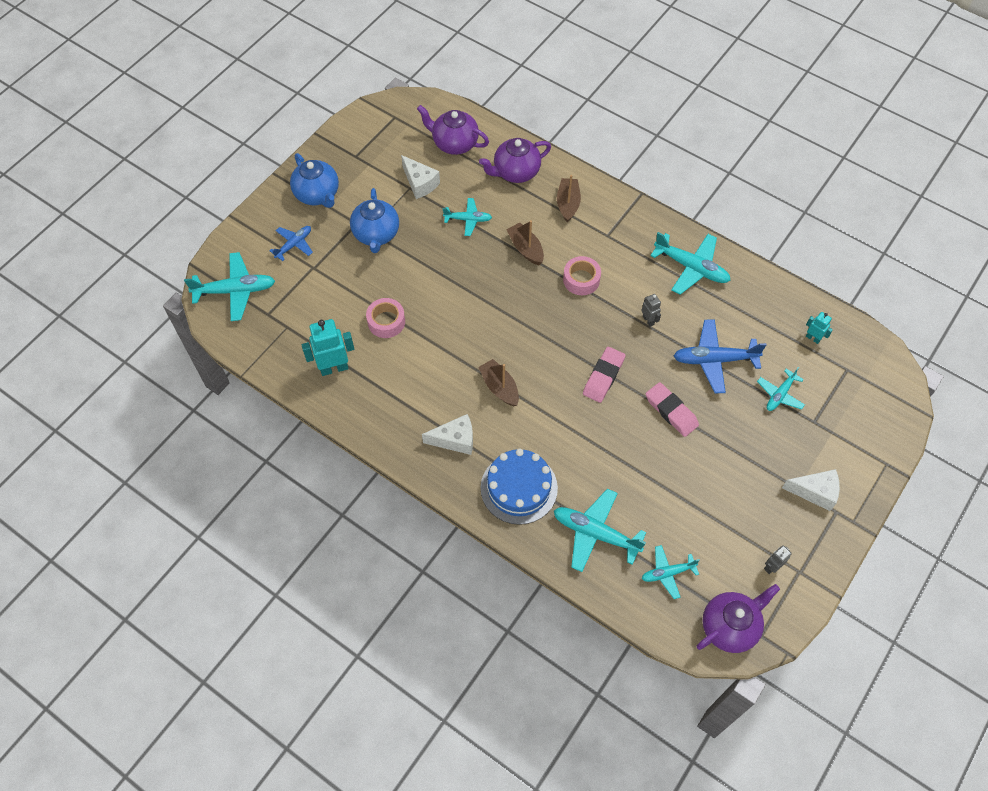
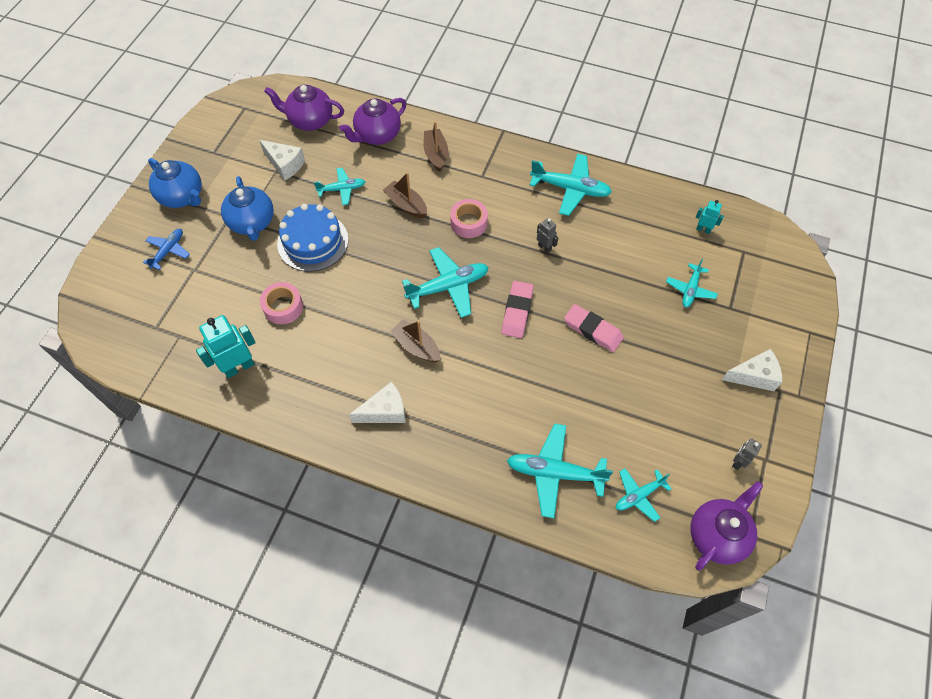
camera: 15 degrees left, 0 degrees up
turquoise plane [184,252,275,321] -> turquoise plane moved to [402,247,489,318]
blue cake [481,449,558,525] -> blue cake moved to [277,204,349,272]
blue plane [674,319,766,393] -> none

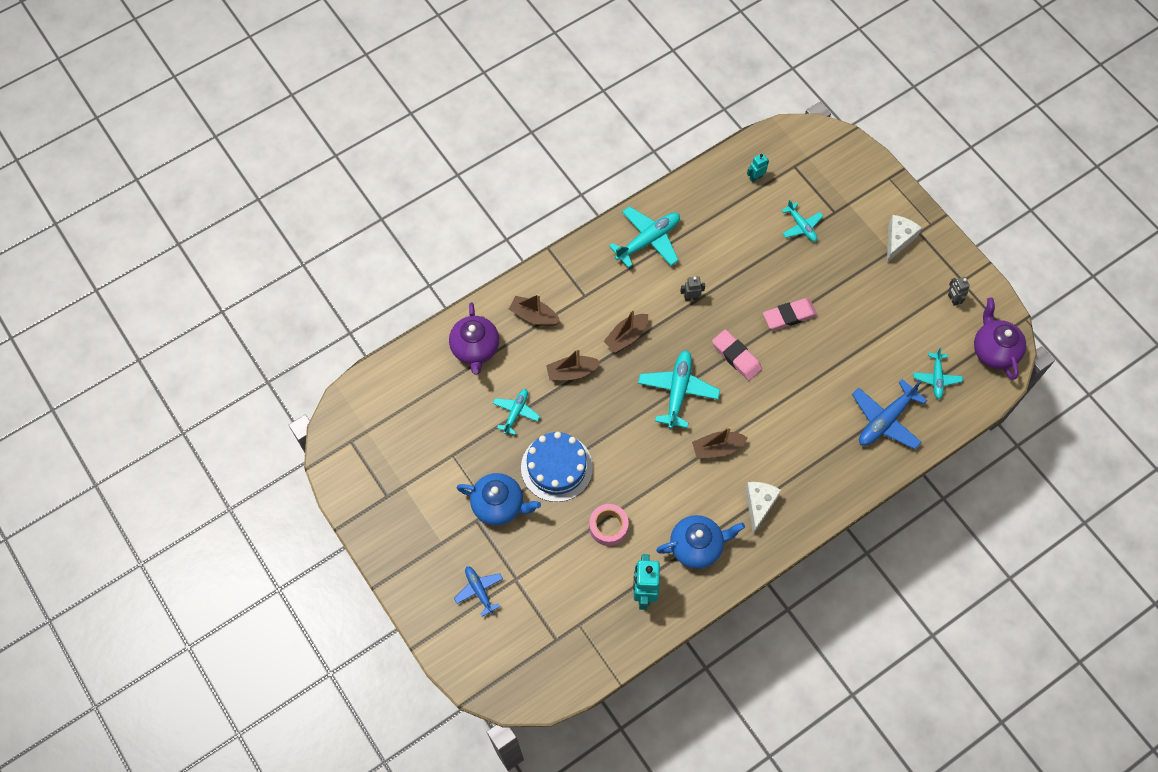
camera: 55 degrees left, 5 degrees up
blue teapot [148,158,202,208] -> blue teapot moved to [656,515,745,569]
white cheese [259,140,305,181] -> none
purple teapot [264,85,344,131] -> none
pink tape [450,199,488,238] -> brown boat [603,309,648,353]
turquoise plane [507,424,613,518] -> blue plane [852,379,927,449]

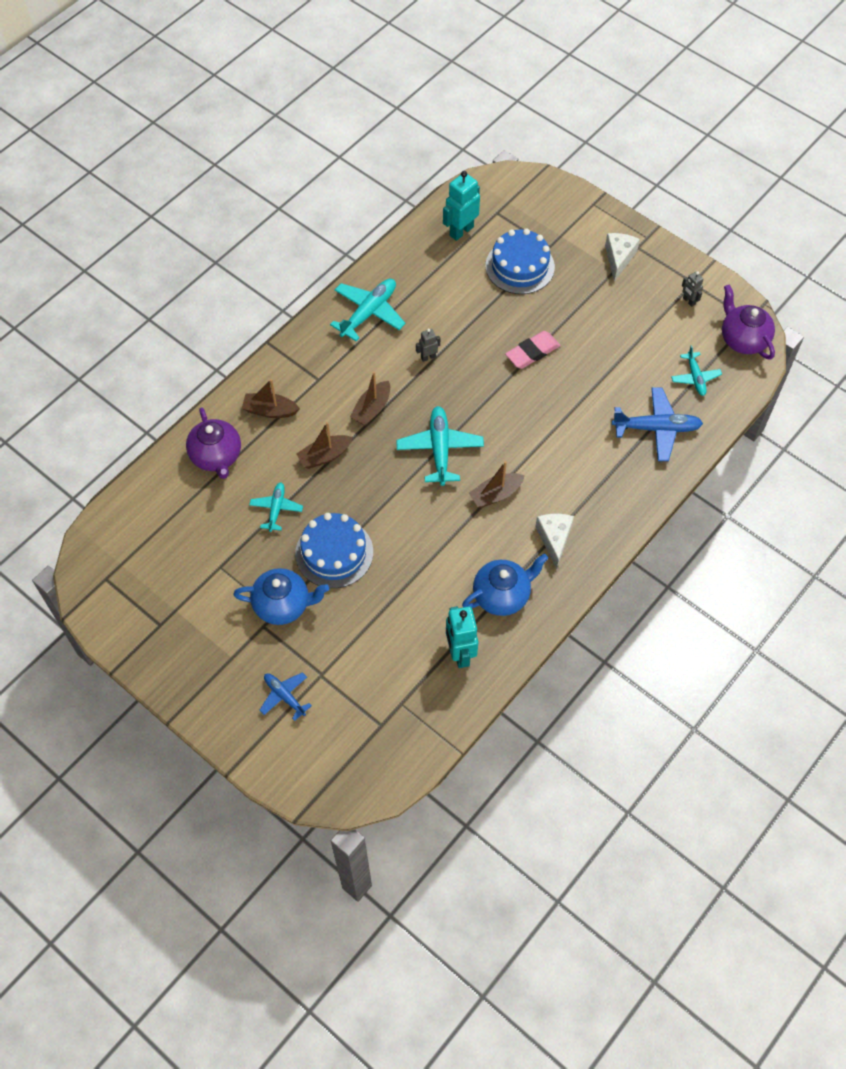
camera: 15 degrees left, 5 degrees down
pink tape [589,504,629,546] -> none
pink eraser [712,329,762,381] -> none
turquoise robot [747,153,769,182] -> turquoise robot [443,171,480,241], size x1.90
turquoise plane [781,200,823,242] -> blue cake [486,229,555,294]
blue plane [852,379,927,449] -> blue plane turned 120 degrees counterclockwise [612,387,703,461]

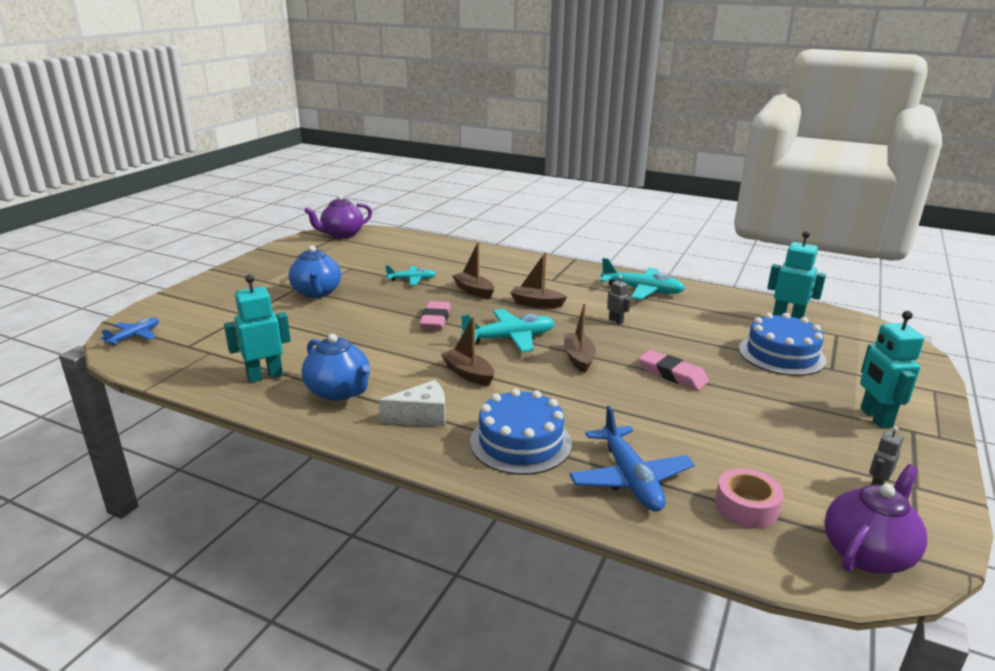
camera: 75 degrees right, 35 degrees down
purple teapot [186,407,241,479] -> purple teapot moved to [304,195,372,239]
brown boat [242,379,300,418] -> brown boat moved to [564,303,596,373]
blue plane [260,672,312,721] -> blue plane moved to [100,318,159,346]
blue cake [295,513,373,588] -> blue cake moved to [470,388,572,475]
white cheese [605,233,640,282] -> turquoise robot [860,311,924,428]
turquoise plane [671,345,722,396] -> pink tape [715,468,783,528]
none -> pink eraser [419,301,451,330]

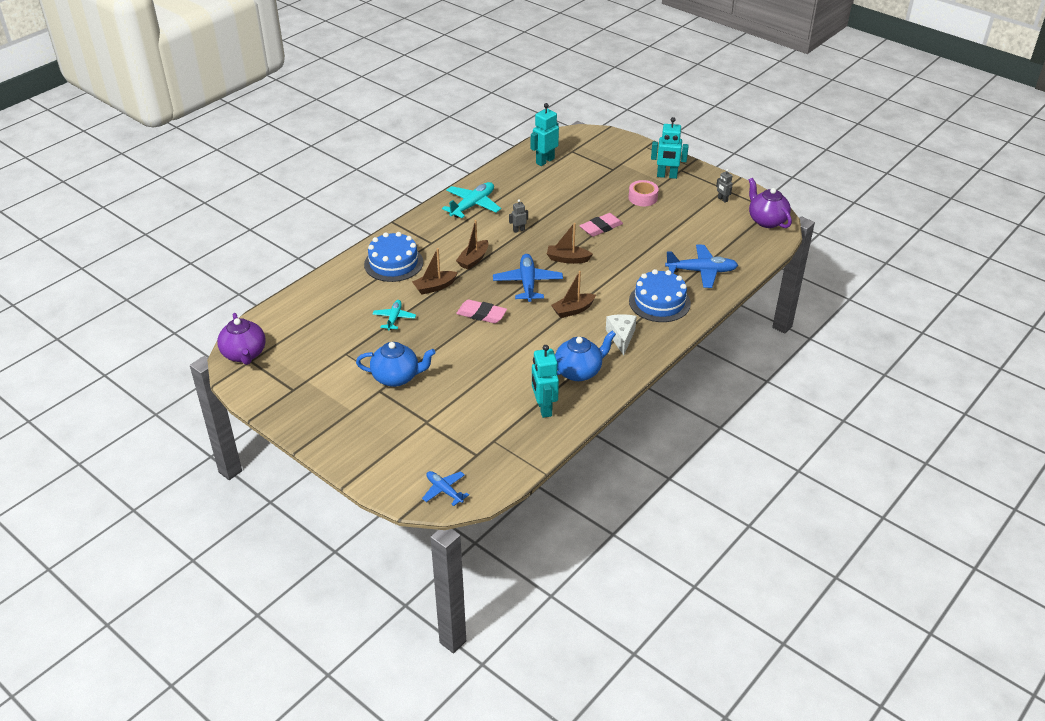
camera: 75 degrees left, 15 degrees up
turquoise plane [461,309,555,352] -> blue plane [493,254,563,302]
pink tape [715,468,783,528] -> pink tape moved to [629,180,659,206]
blue cake [739,313,826,376] -> blue cake moved to [364,232,423,282]

